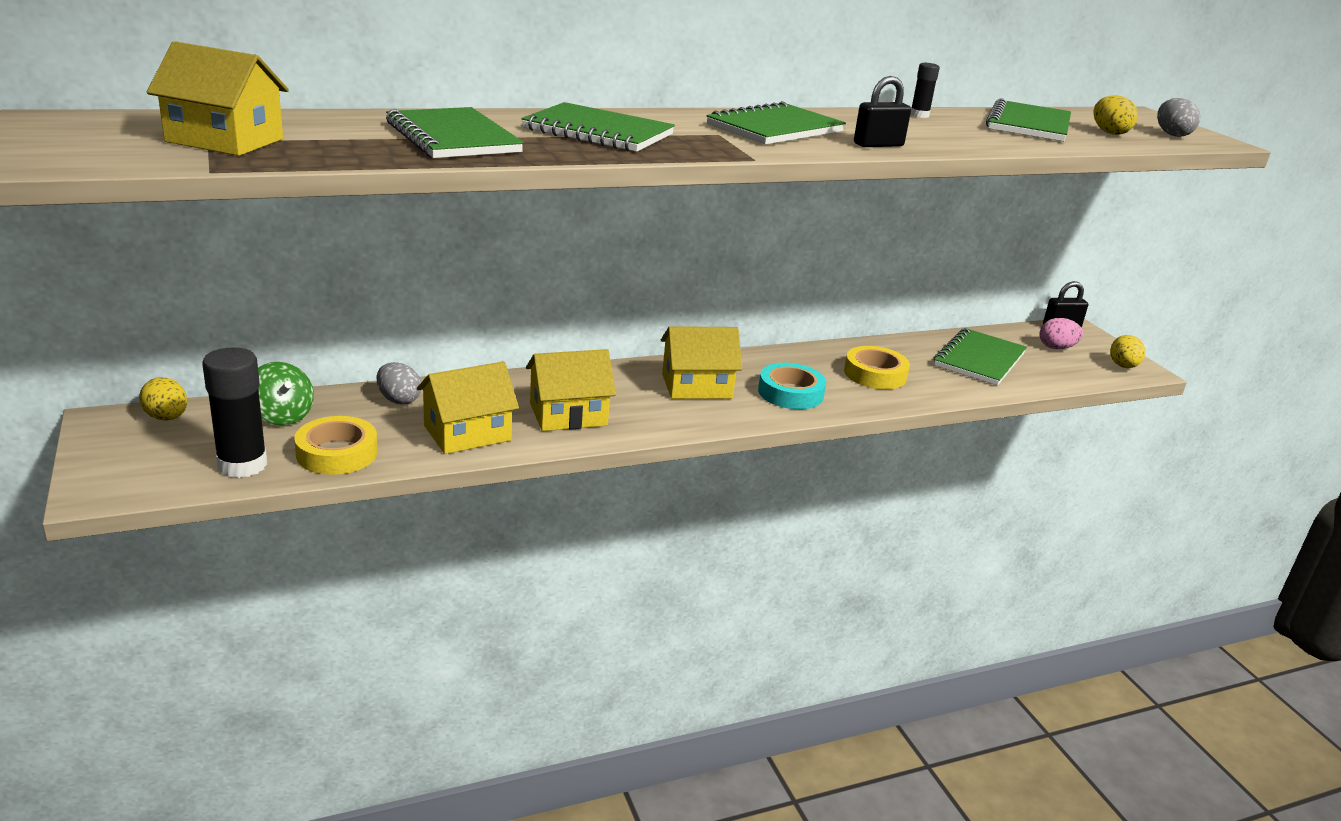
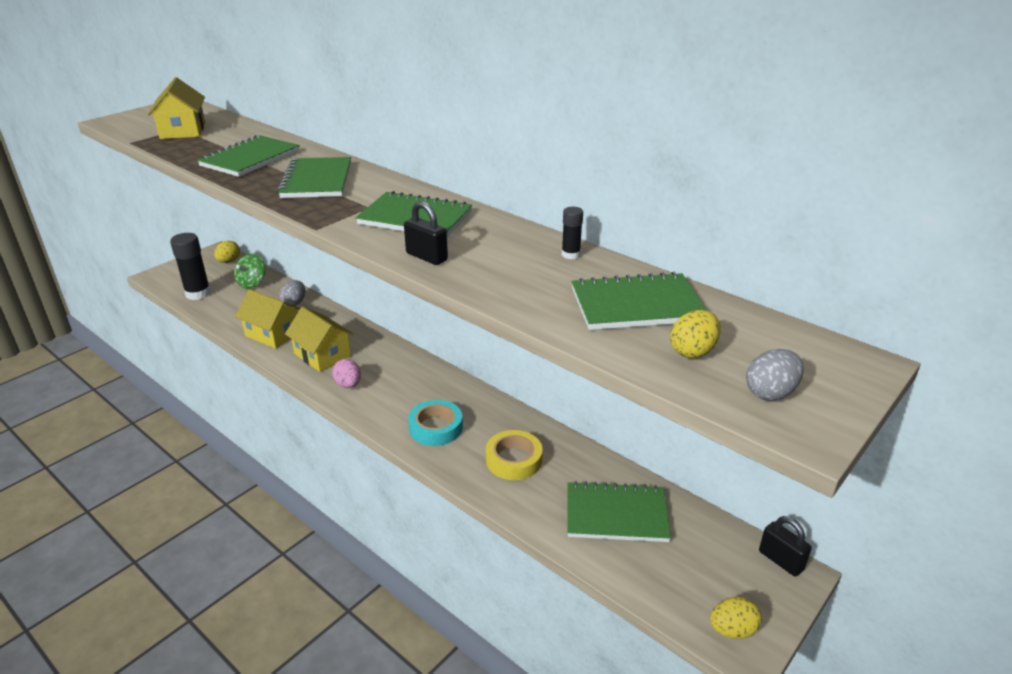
camera: 65 degrees right, 5 degrees up
yellow tape [294,416,378,475] -> none
yellow house [661,326,742,399] -> none
pink egg [1039,318,1083,349] -> pink egg moved to [332,359,361,388]

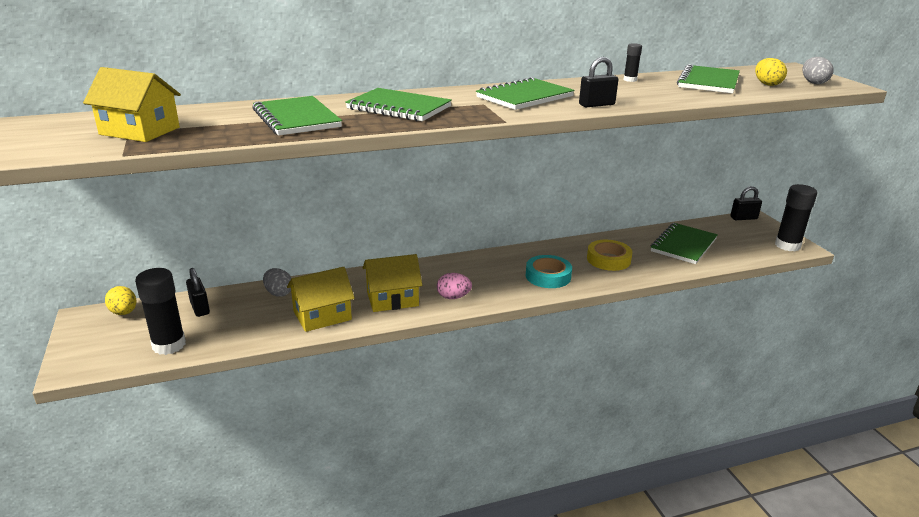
camera: 60 degrees left, 5 degrees down
green spinning top [234,254,265,289] -> black padlock [186,268,210,317]
yellow egg [710,596,762,639] -> black glue stick [775,184,817,251]

